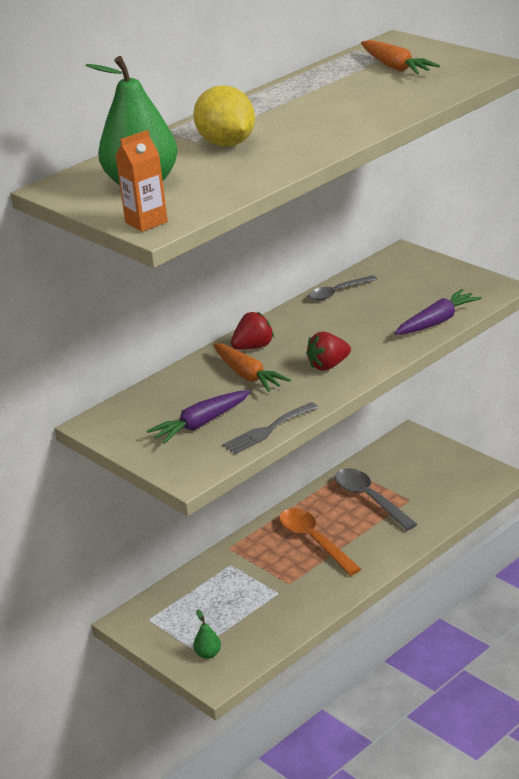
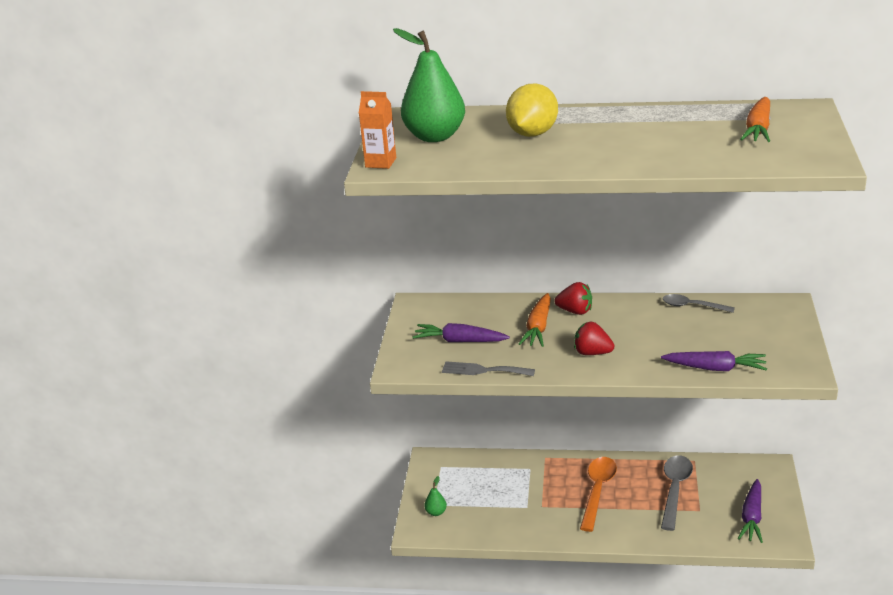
camera: 50 degrees right, 0 degrees up
none -> purple carrot [738,479,763,543]

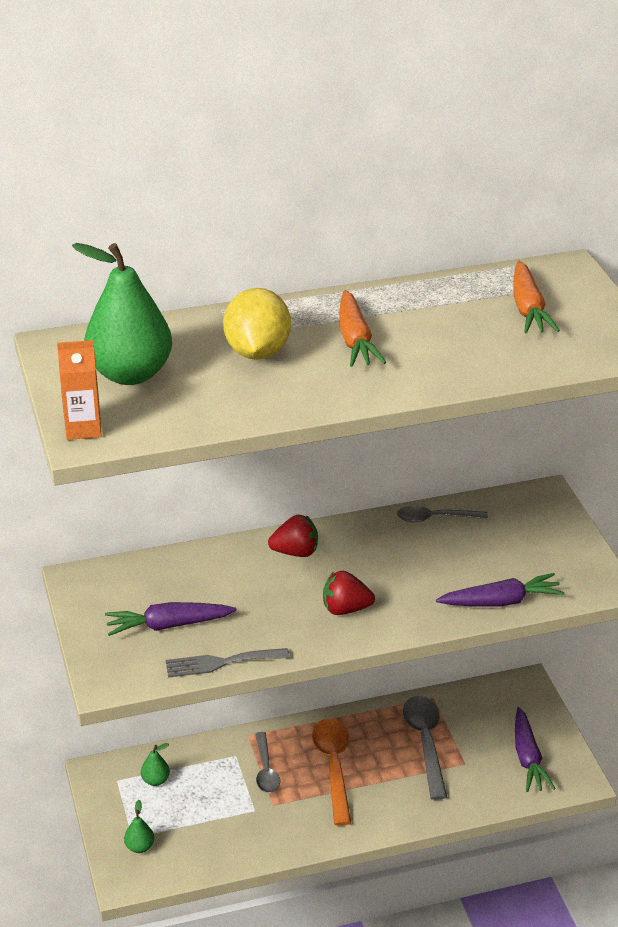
camera: 25 degrees left, 5 degrees up
orange carrot [519,293,551,347] -> orange carrot moved to [339,290,386,367]
none -> green pear [141,743,170,786]
none -> grey spoon [256,732,280,793]

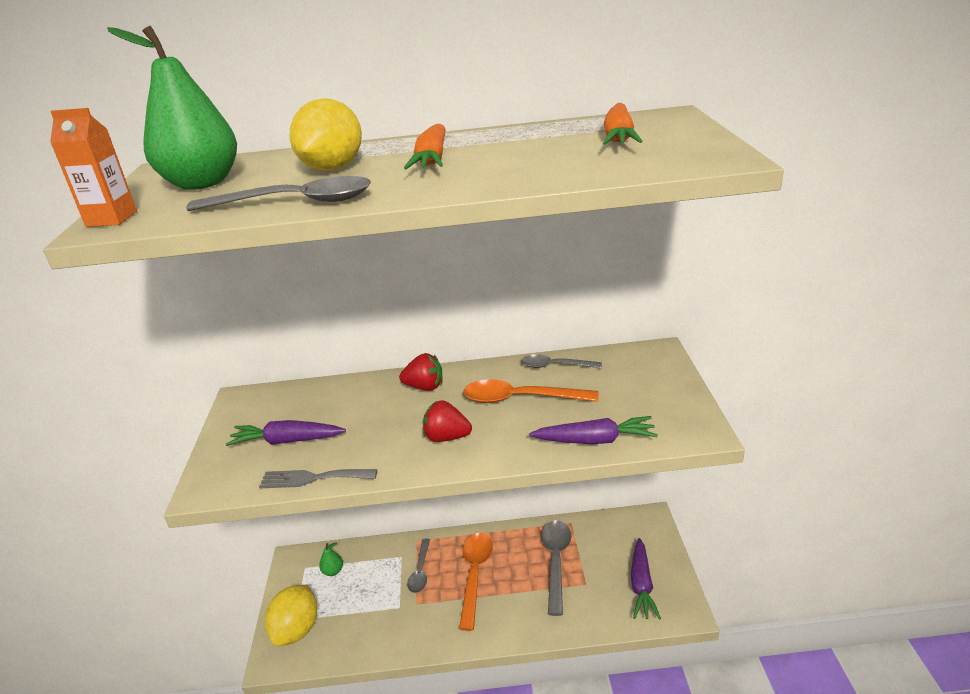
camera: 15 degrees right, 5 degrees down
green pear [124,800,154,853] -> yellow lemon [265,585,317,646]
none -> grey spoon [186,176,371,211]
none -> orange spoon [463,379,599,403]

